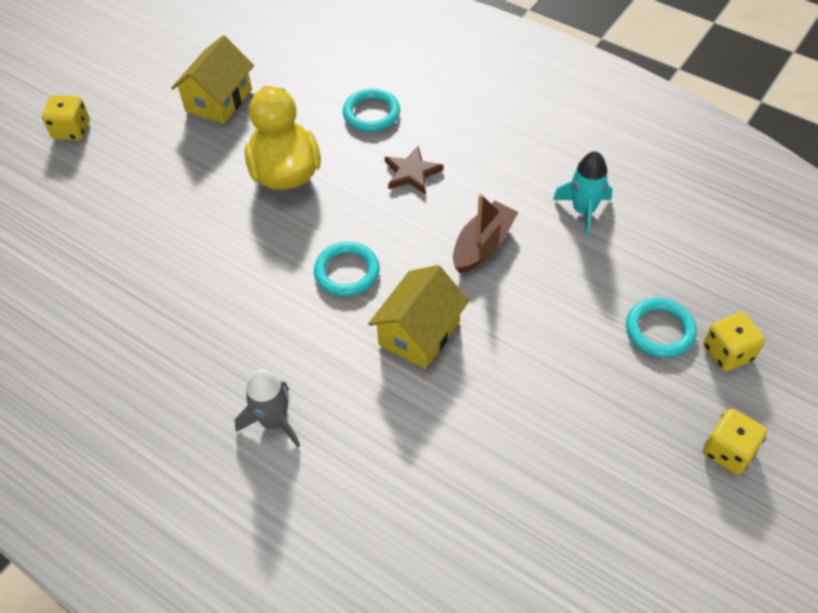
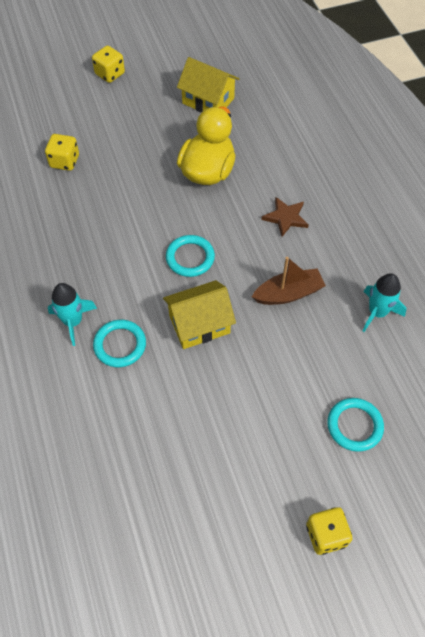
camera: 35 degrees right, 5 degrees up
yellow house [171,35,254,124] -> yellow house turned 60 degrees clockwise [177,57,239,113]
grey rocket [235,369,300,448] -> turquoise rocket [48,283,97,346]
turquoise ring [343,89,400,132] -> turquoise ring moved to [93,320,146,367]
yellow dice [703,312,765,372] -> yellow dice moved to [45,134,79,171]

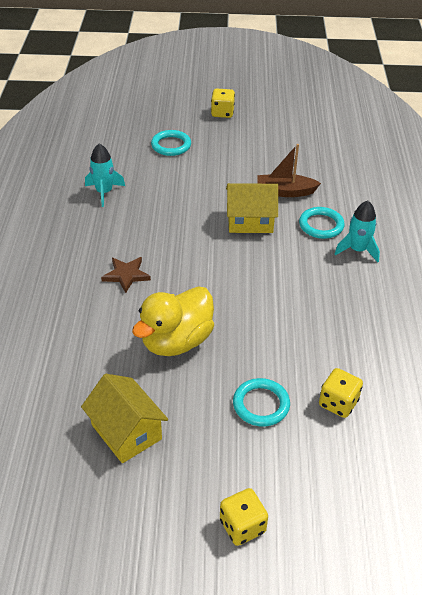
camera: 160 degrees left, 15 degrees down
turquoise ring [166,235,215,277] -> turquoise ring moved to [233,378,290,426]
brown boat [252,257,326,305] -> brown boat moved to [257,144,321,197]

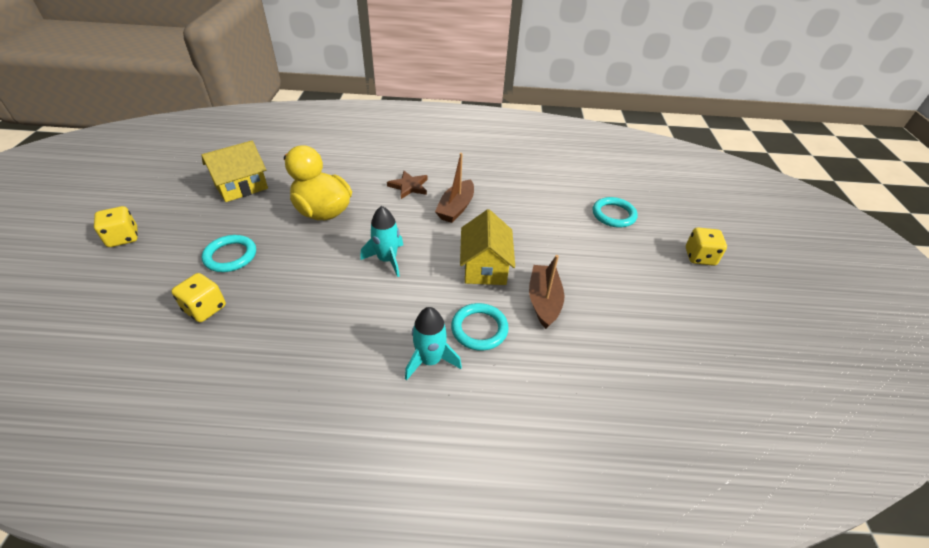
camera: 90 degrees right, 0 degrees up
turquoise rocket [85,143,125,207] -> turquoise rocket moved to [360,206,403,277]
none -> brown boat [435,153,474,223]

